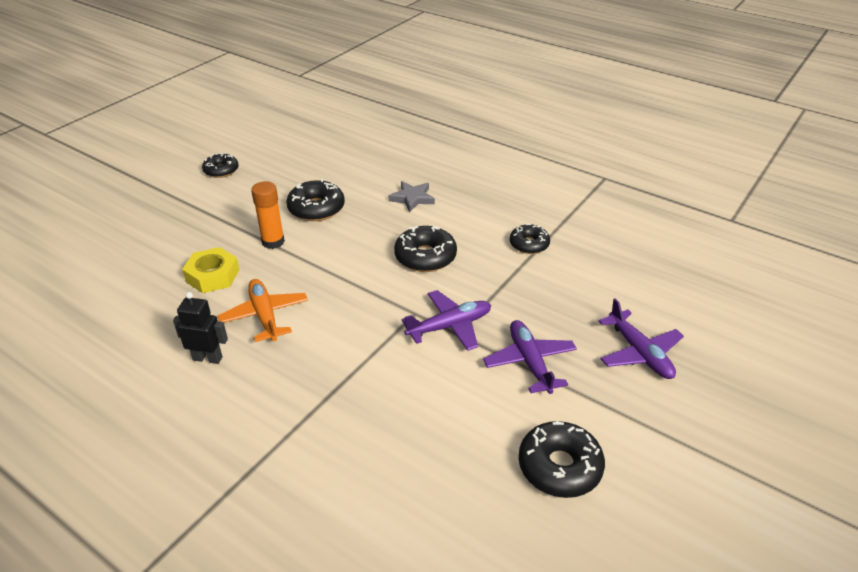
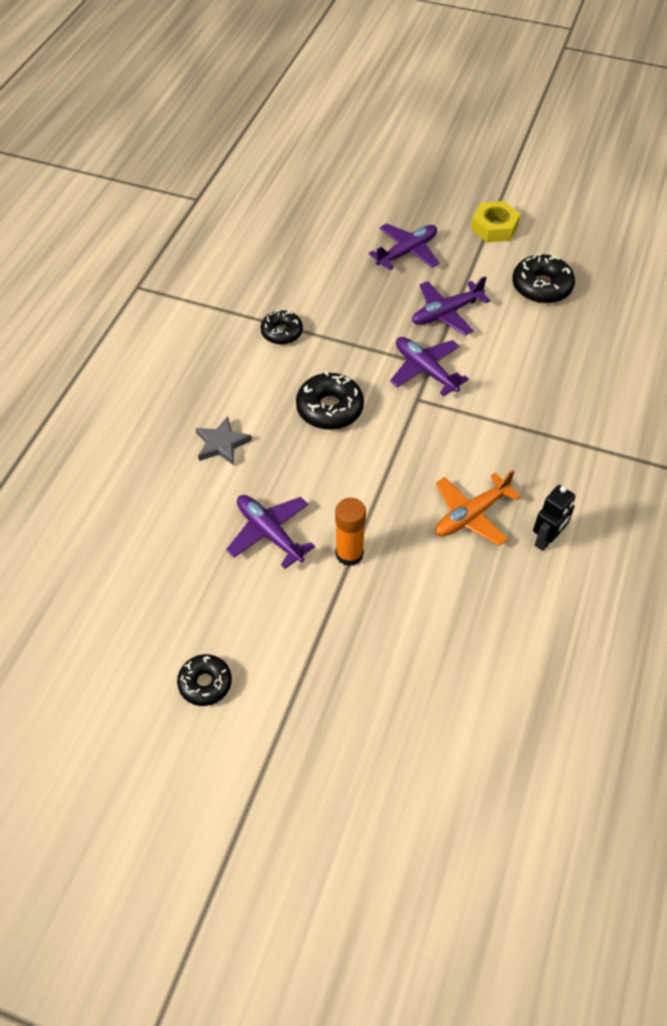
camera: 105 degrees left, 15 degrees up
black robot [173,292,228,364] -> black robot turned 135 degrees counterclockwise [533,485,576,551]
yellow nut [182,247,239,293] -> yellow nut moved to [471,201,520,242]
black donut [286,179,345,221] -> purple plane [226,495,315,569]

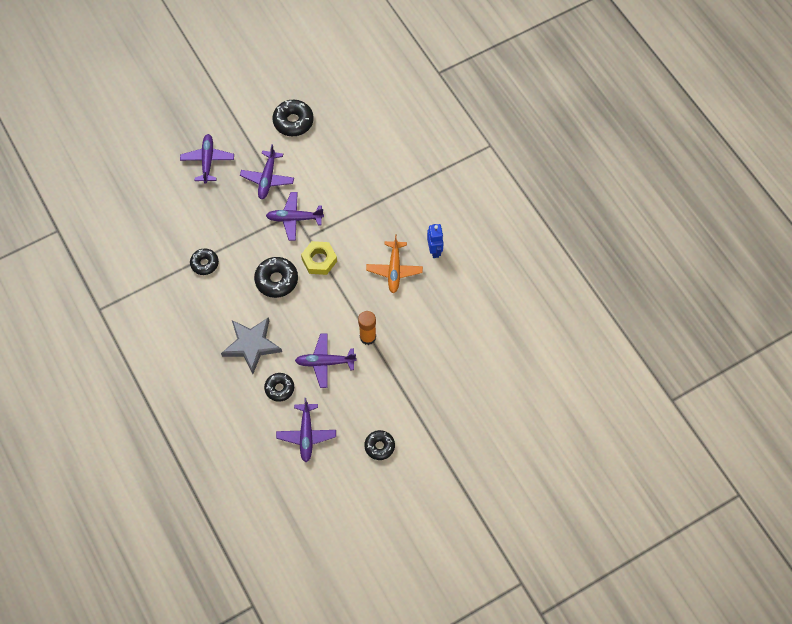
camera: 50 degrees left, 10 degrees up
grey star [195,416,252,465] -> grey star [221,317,282,374], size x1.63
yellow nut [471,201,520,242] -> yellow nut moved to [301,241,337,275]
black robot [533,485,576,551] -> blue robot [427,224,444,258]
none -> black donut [264,373,294,402]
none -> purple plane [276,398,336,462]

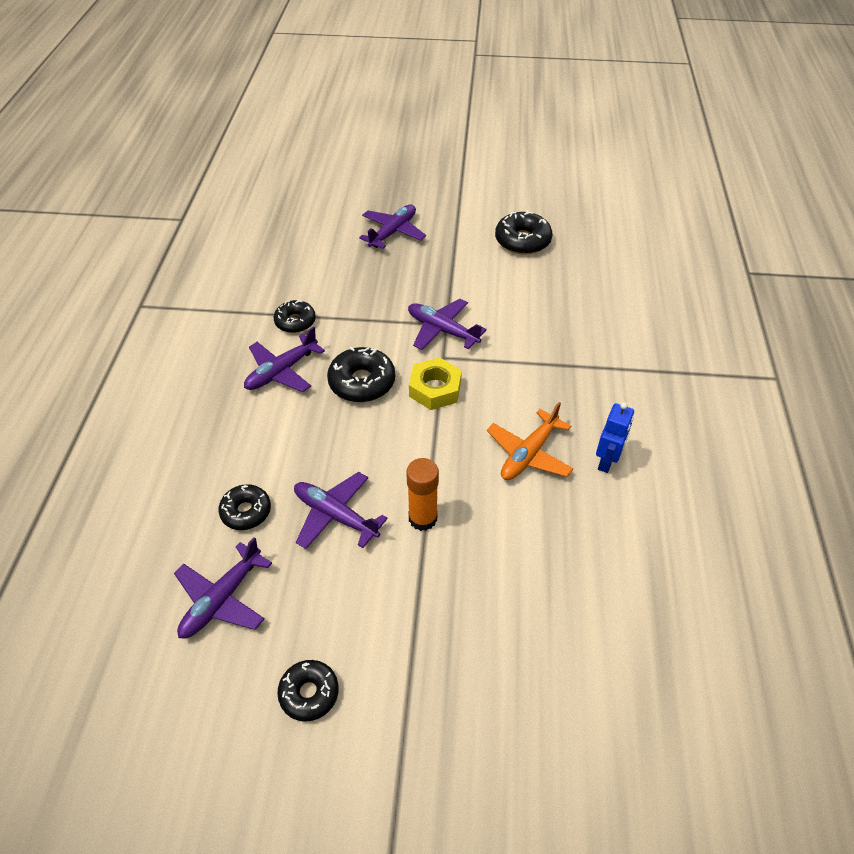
camera: 35 degrees right, 15 degrees down
grey star [221,317,282,374] -> none
purple plane [240,144,294,199] -> purple plane moved to [244,327,325,392]

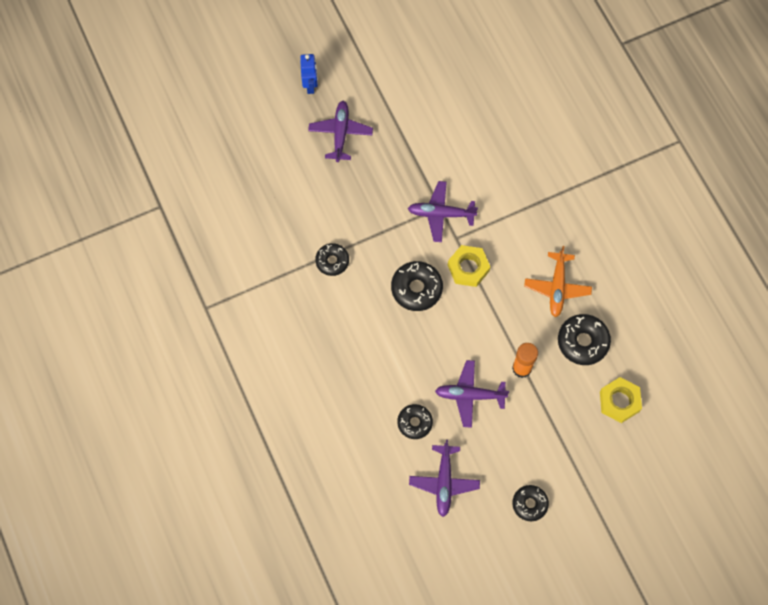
camera: 30 degrees left, 20 degrees up
purple plane [244,327,325,392] -> none
black donut [495,210,552,255] -> black donut moved to [558,314,611,365]
blue robot [596,402,634,473] -> blue robot moved to [300,54,318,94]
none -> yellow nut [600,377,642,423]

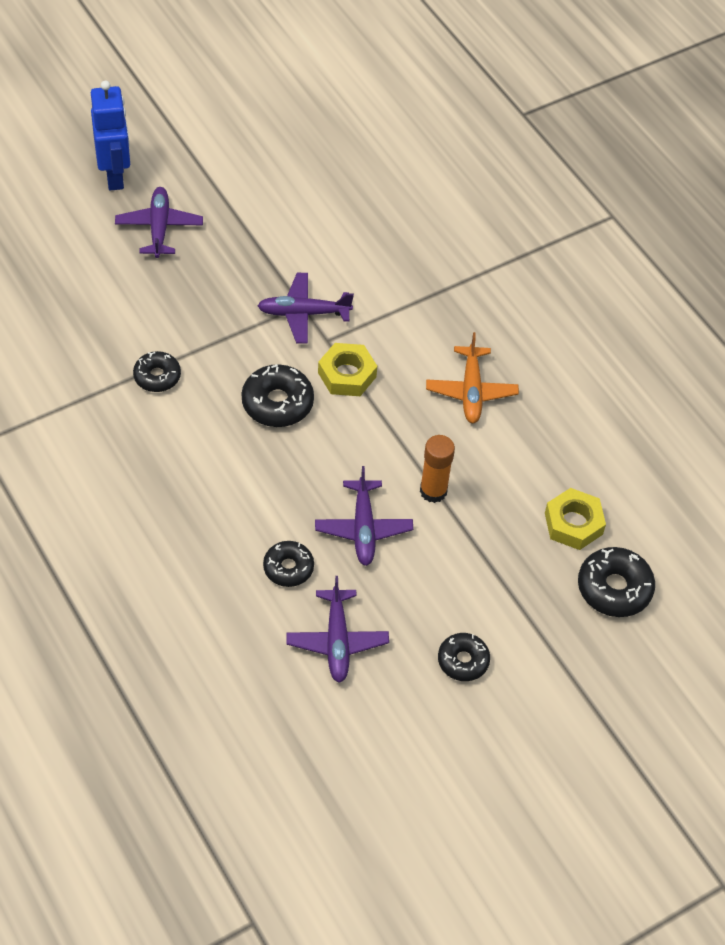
camera: 10 degrees left, 15 degrees down
blue robot [300,54,318,94] -> blue robot [91,81,130,191], size x1.58
purple plane [435,360,509,428] -> purple plane turned 90 degrees counterclockwise [315,466,413,566]
black donut [558,314,611,365] -> black donut moved to [578,547,655,617]

